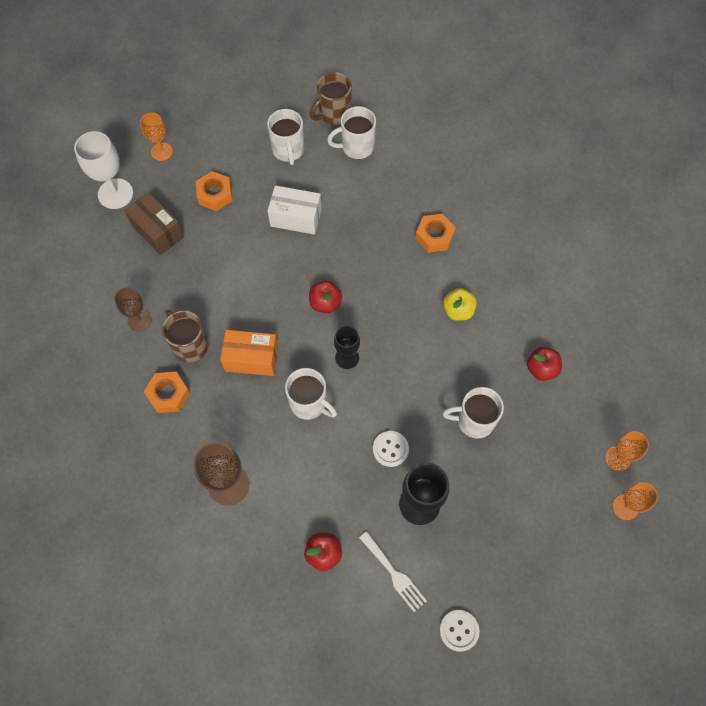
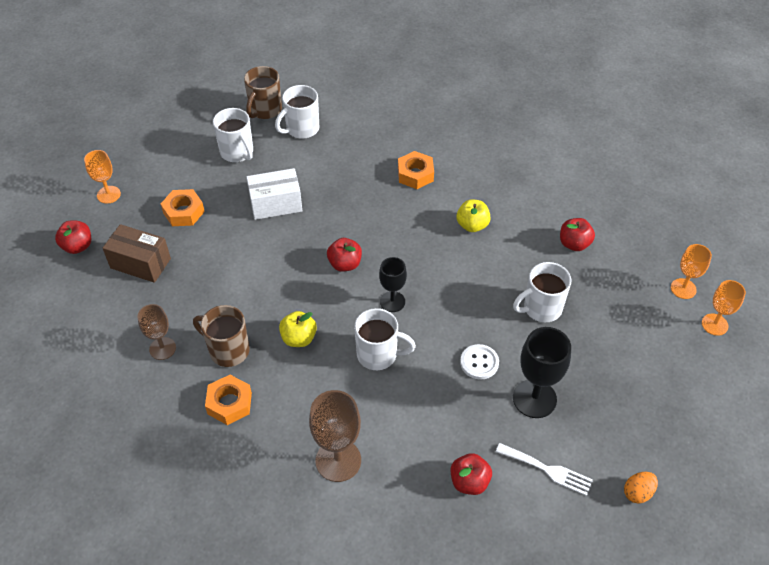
camera: 25 degrees left, 15 degrees down
white goblet [74,131,133,209] -> red apple [55,221,91,254]
orange box [220,330,278,376] -> yellow apple [279,311,317,347]
white button [440,610,479,652] -> orange egg [624,472,658,504]

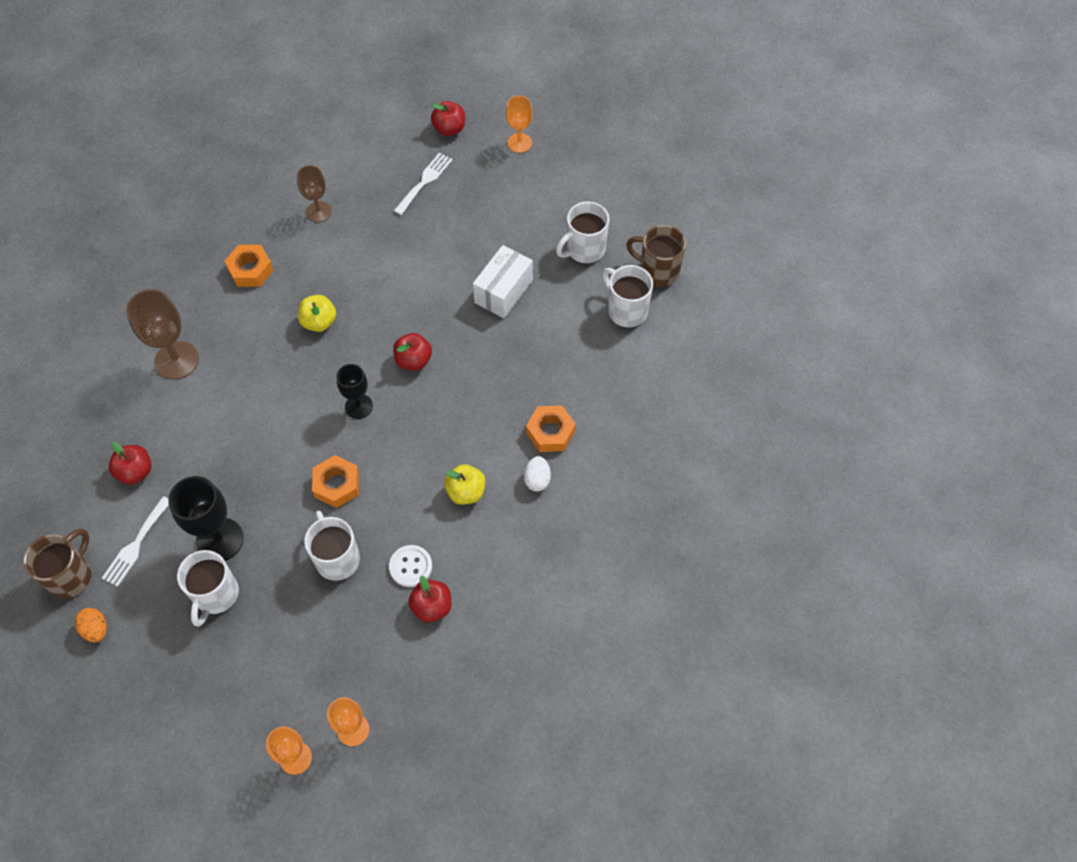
camera: 90 degrees right, 10 degrees up
brown box [103,224,171,283] -> white fork [394,153,452,215]
orange nut [161,189,205,226] -> orange nut moved to [312,455,359,508]
brown mug [193,305,249,367] -> brown mug moved to [23,528,92,598]
white box [246,168,302,220] -> white box turned 45 degrees clockwise [473,245,533,318]
white mug [354,308,416,370] -> white mug moved to [177,550,239,627]
white button [460,344,499,380] -> white button moved to [389,545,432,587]
none -> white egg [524,456,551,492]

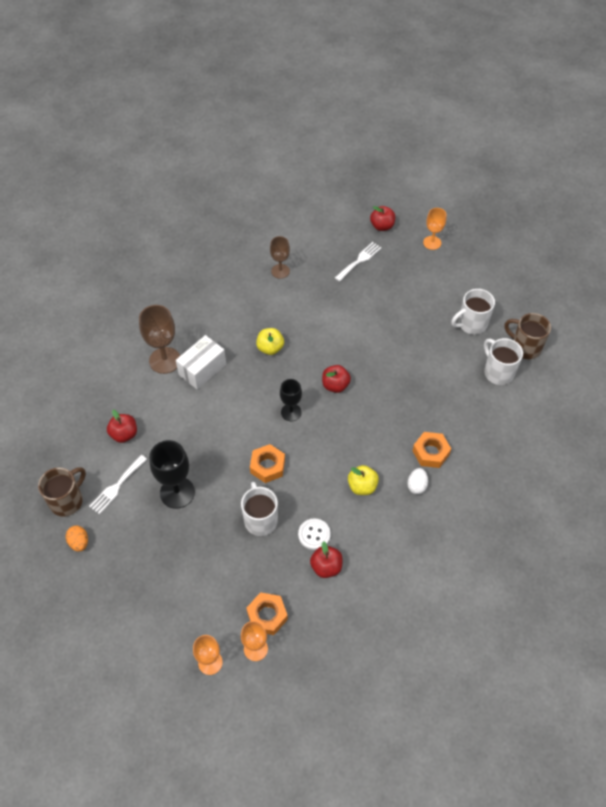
camera: 10 degrees right, 5 degrees down
white mug [177,550,239,627] -> none
orange nut [224,245,274,287] -> orange nut moved to [247,592,288,635]
white box [473,245,533,318] -> white box moved to [176,335,226,390]

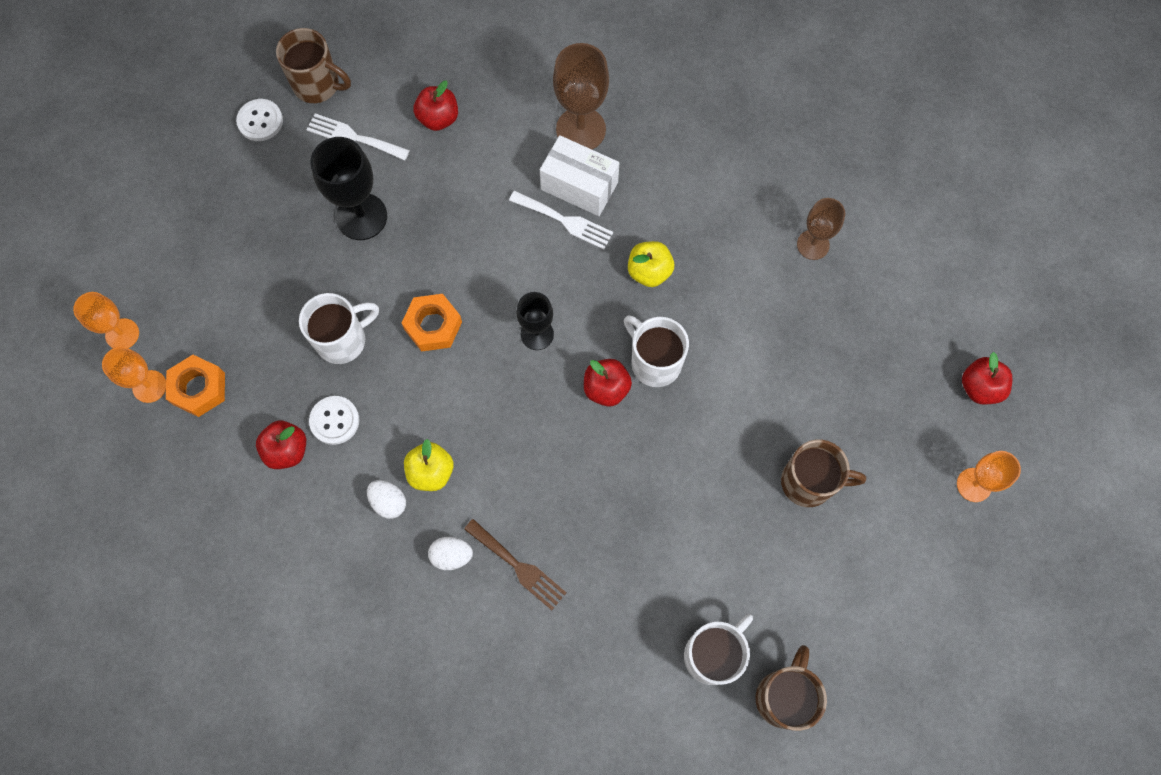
camera: 75 degrees right, 15 degrees up
orange egg [66,525,88,552] -> white button [236,99,283,141]
white fork [335,242,382,282] -> white fork moved to [509,191,613,249]
orange nut [413,432,451,468] -> brown fork [464,519,566,610]
white mug [451,289,495,335] -> white mug moved to [624,315,689,387]
none -> white egg [367,480,406,519]
none -> brown mug [781,440,866,507]

